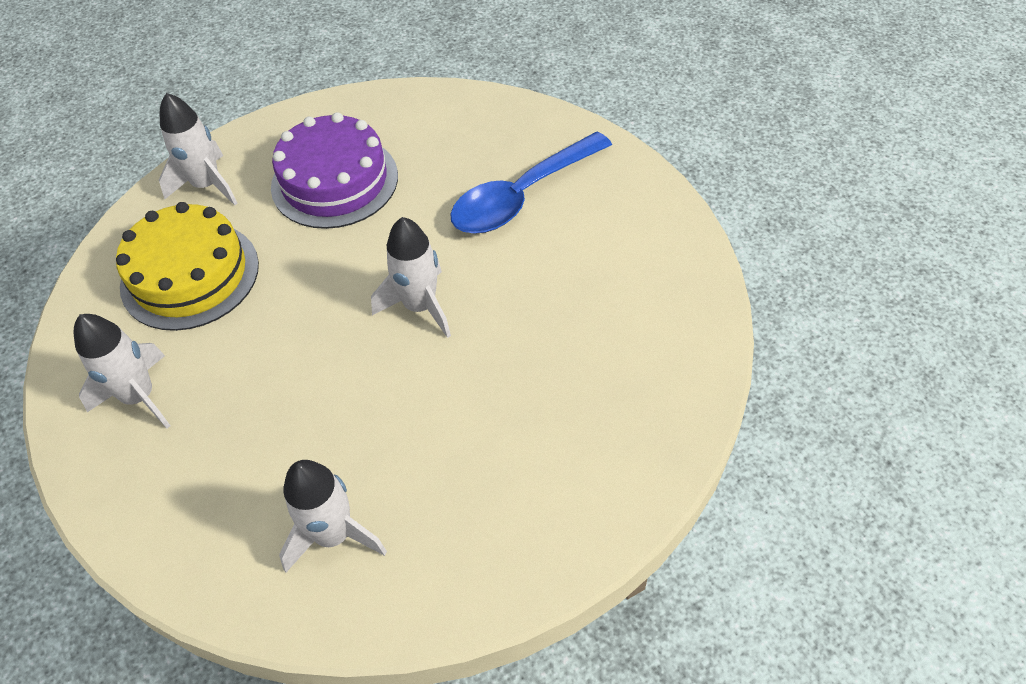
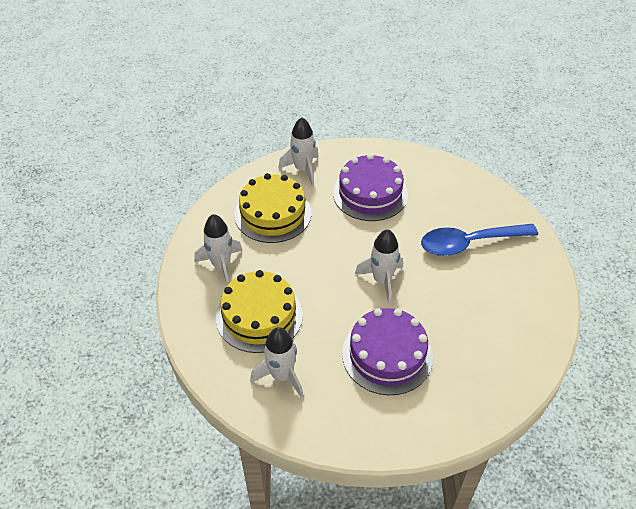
camera: 25 degrees right, 5 degrees down
none -> yellow cake [216,270,303,353]
none -> purple cake [342,308,433,395]

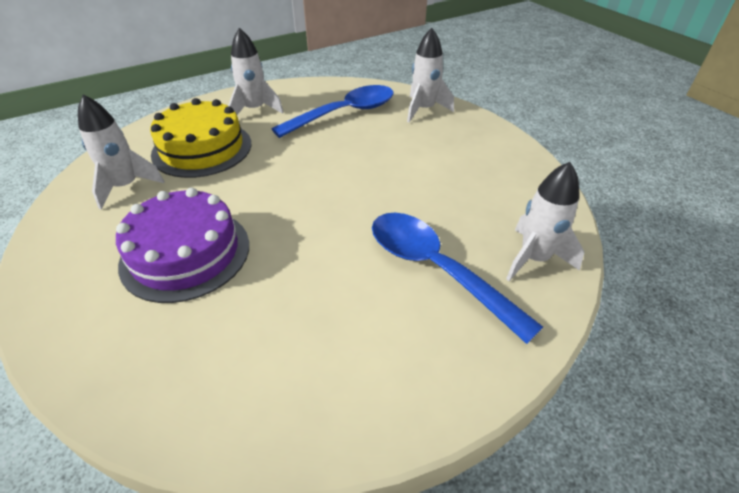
camera: 60 degrees right, 5 degrees down
yellow cake [234,173,311,243] -> blue spoon [272,85,394,138]
purple cake [333,154,408,221] -> none
white rocket [355,229,403,303] -> white rocket moved to [506,162,584,281]

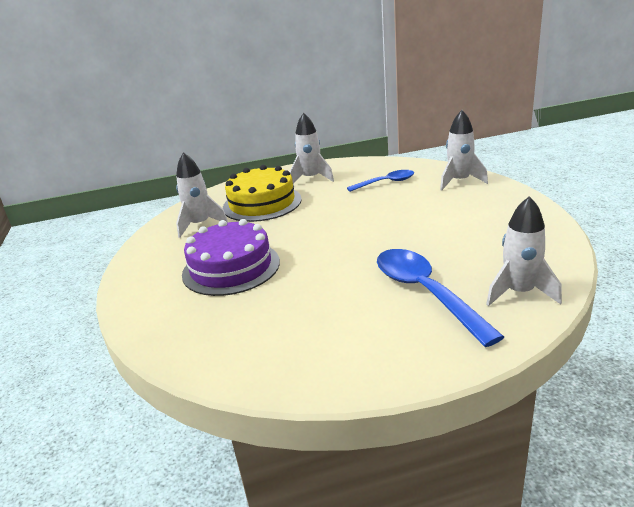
camera: 20 degrees right, 15 degrees down
blue spoon [272,85,394,138] -> blue spoon [347,170,414,192], size x0.60

